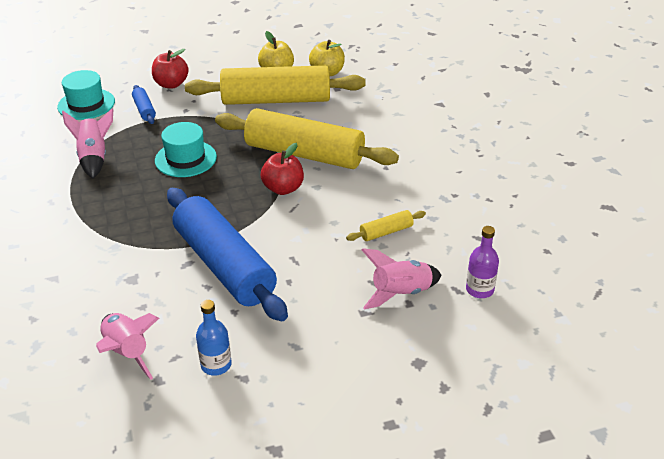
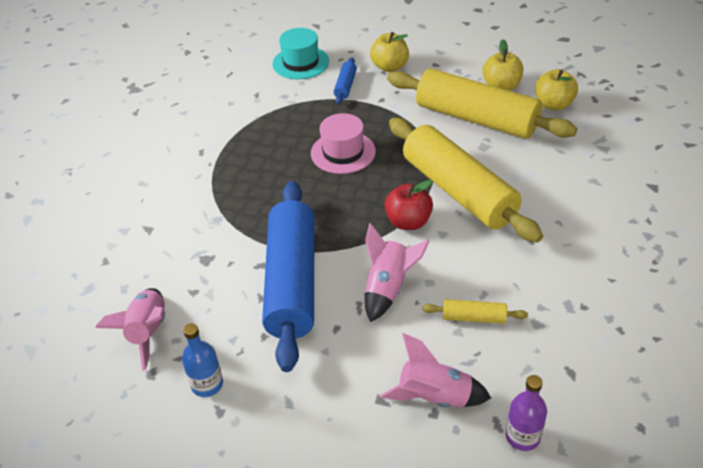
camera: 35 degrees right, 5 degrees up
pink rocket [62,109,113,179] -> pink rocket moved to [365,223,430,322]
red apple [152,49,189,88] -> yellow apple [370,32,409,72]
turquoise hat [155,122,217,177] -> pink hat [311,113,376,174]

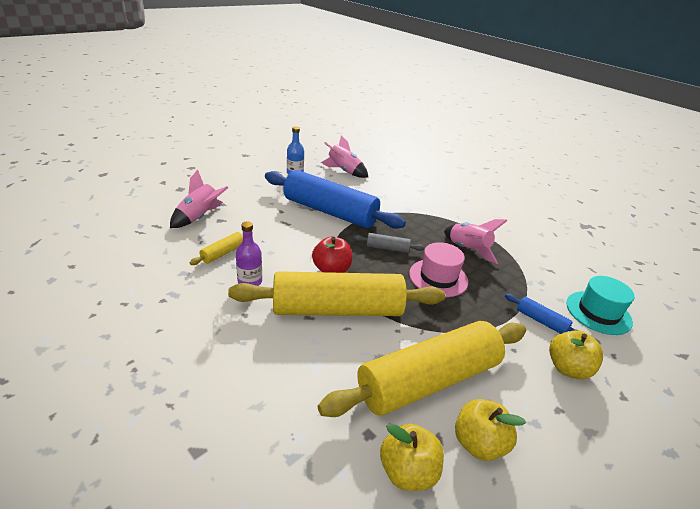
camera: 115 degrees right, 10 degrees down
pink rocket [365,223,430,322] -> pink rocket moved to [444,219,507,264]
purple bottle [506,375,547,451] -> purple bottle moved to [236,221,262,286]
none -> grey rolling pin [353,233,424,253]

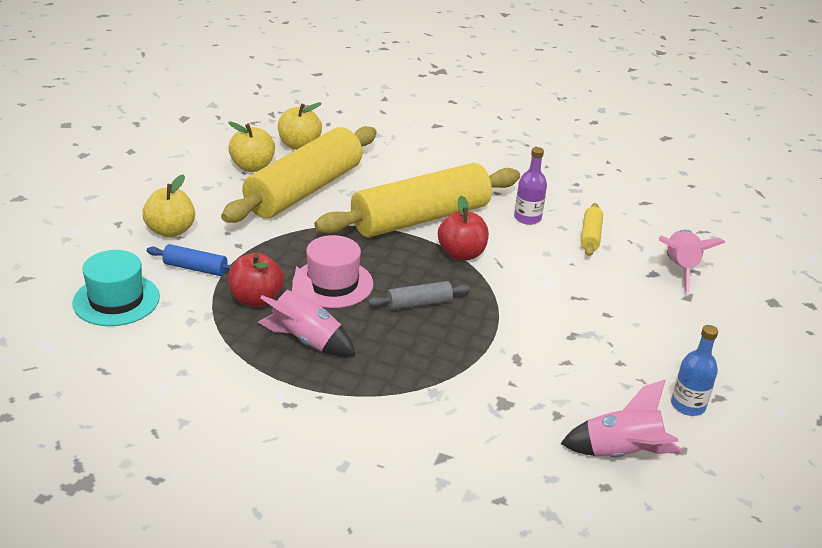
camera: 155 degrees right, 0 degrees up
blue rolling pin [265,170,406,229] -> none
none -> red apple [228,253,284,307]

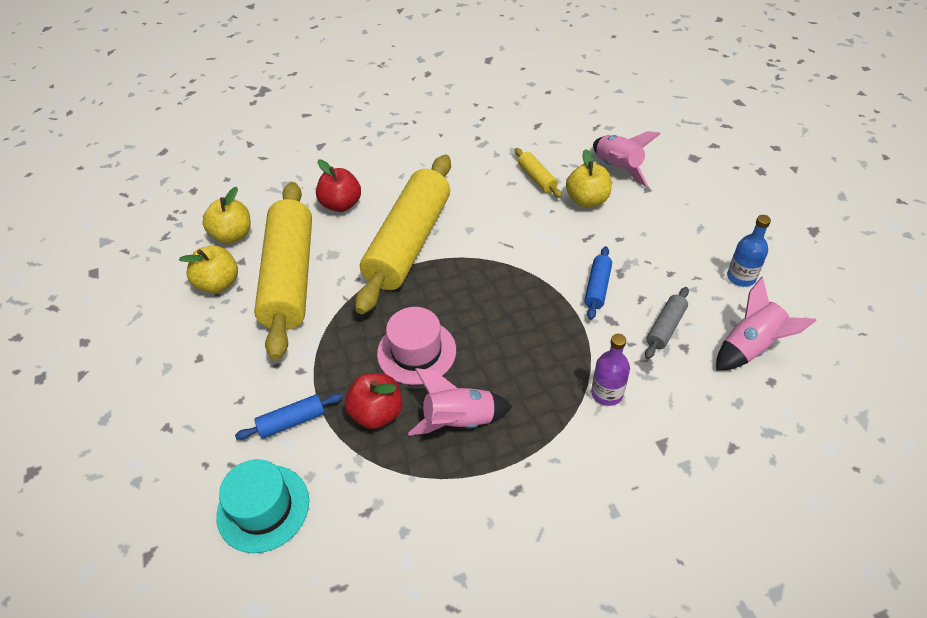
camera: 35 degrees left, 15 degrees up
yellow apple [142,174,195,238] -> yellow apple moved to [566,149,612,207]
grey rolling pin [368,281,470,310] -> grey rolling pin moved to [645,287,689,359]
red apple [438,195,489,260] -> red apple moved to [316,159,361,212]
purple bottle [514,147,547,225] -> purple bottle moved to [591,334,630,406]
none -> blue rolling pin [584,246,612,320]

